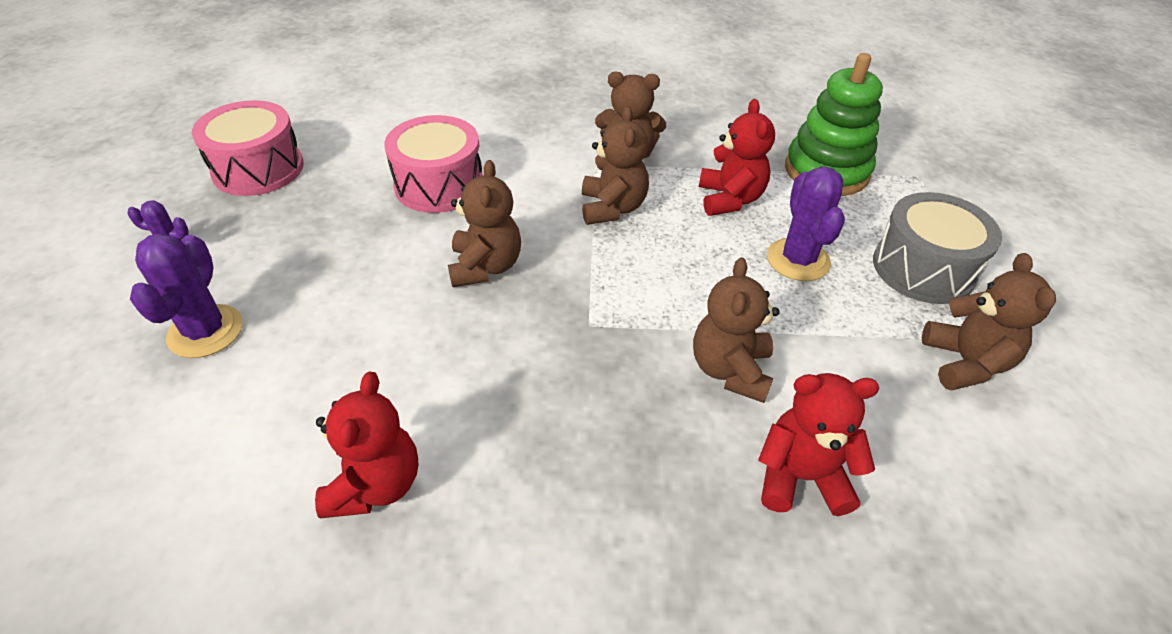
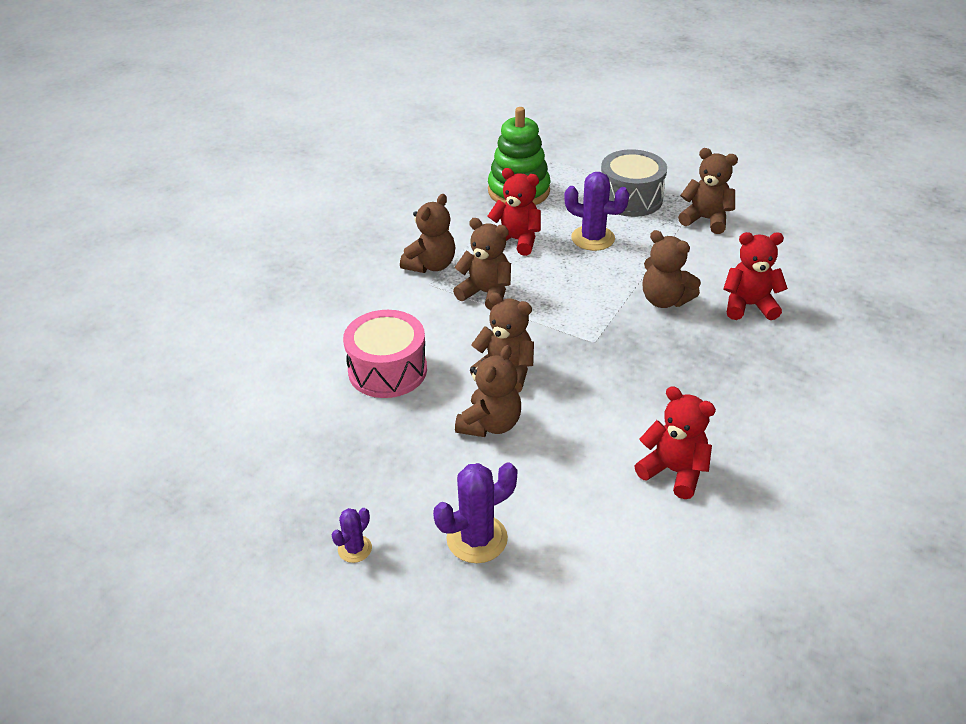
camera: 60 degrees left, 5 degrees down
purple cactus [130,233,243,358] -> purple cactus turned 60 degrees counterclockwise [433,462,517,563]
pink drum [192,100,304,196] -> none
red teddy bear [758,373,879,516] -> red teddy bear turned 60 degrees clockwise [723,232,788,320]
none -> brown teddy bear [455,345,521,437]

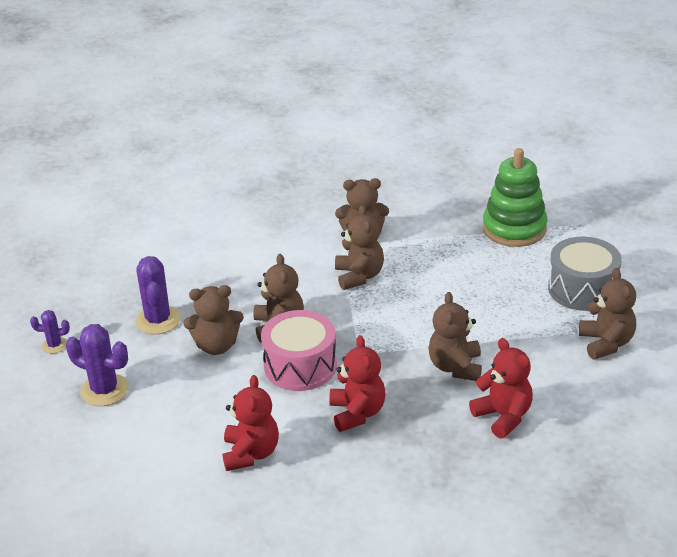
camera: 55 degrees right, 5 degrees down
pink drum [343,310,427,398] -> pink drum moved to [261,310,337,391]
red teddy bear [488,168,541,256] -> red teddy bear moved to [329,335,386,432]
purple cactus [564,172,629,251] -> purple cactus moved to [135,256,180,335]

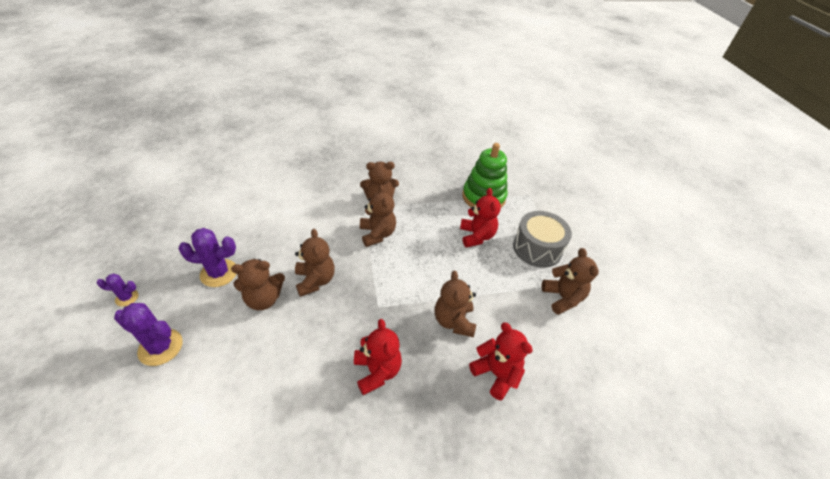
camera: 10 degrees left, 10 degrees up
purple cactus [135,256,180,335] -> purple cactus turned 75 degrees counterclockwise [178,228,236,287]
red teddy bear [223,375,279,471] -> red teddy bear moved to [460,188,501,248]
pink drum [261,310,337,391] -> none

